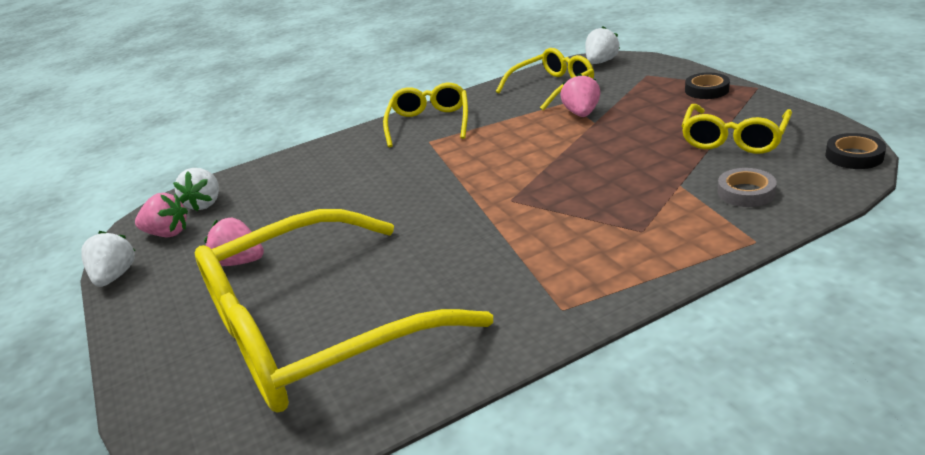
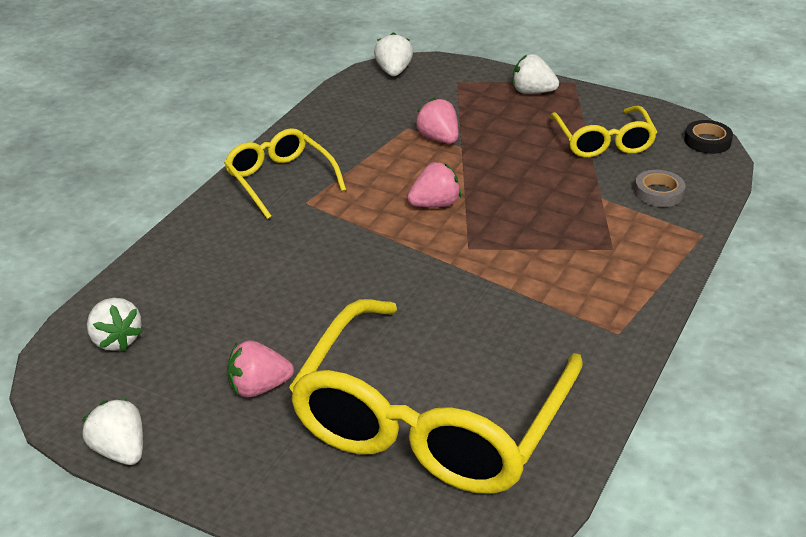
camera: 40 degrees left, 5 degrees up
pink strawberry [135,193,188,237] -> pink strawberry moved to [407,162,461,208]
yellow glasses [496,48,594,111] -> none
black tape [685,73,730,99] -> white strawberry [513,54,559,94]

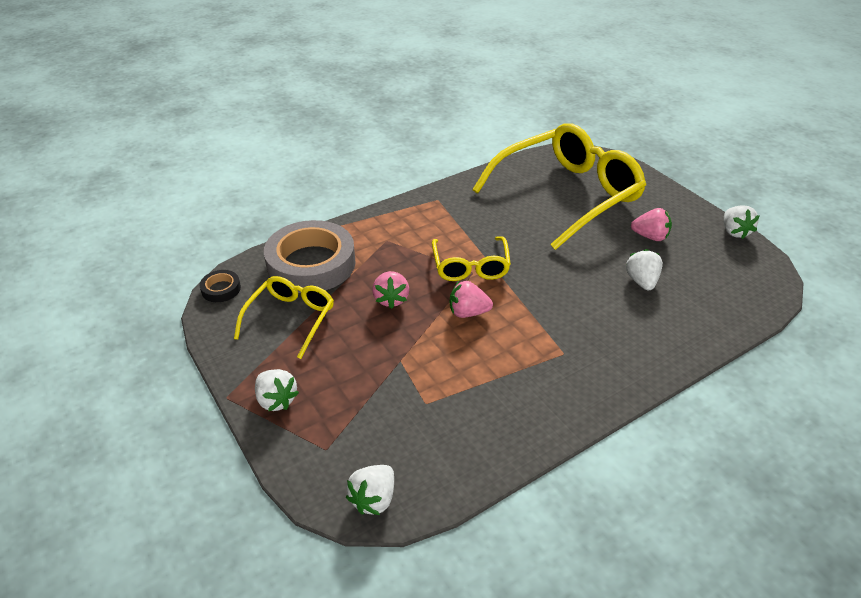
camera: 150 degrees left, 5 degrees up
white strawberry [87,298,143,351] -> white strawberry moved to [626,249,663,290]
yellow glasses [224,128,346,219] -> yellow glasses moved to [432,236,511,281]
pink strawberry [415,98,459,144] -> pink strawberry moved to [372,271,409,309]
grey tape [634,170,686,207] -> grey tape [264,220,356,293], size x2.39

